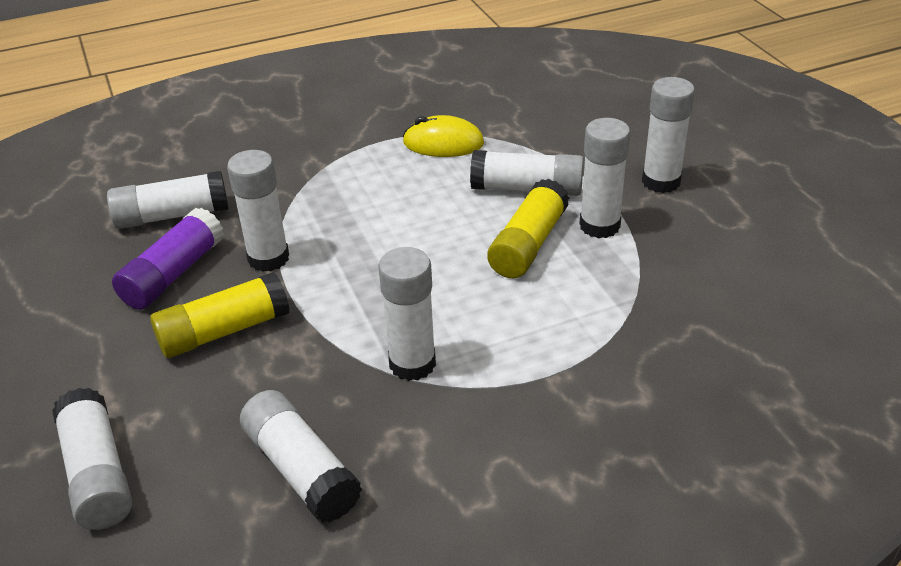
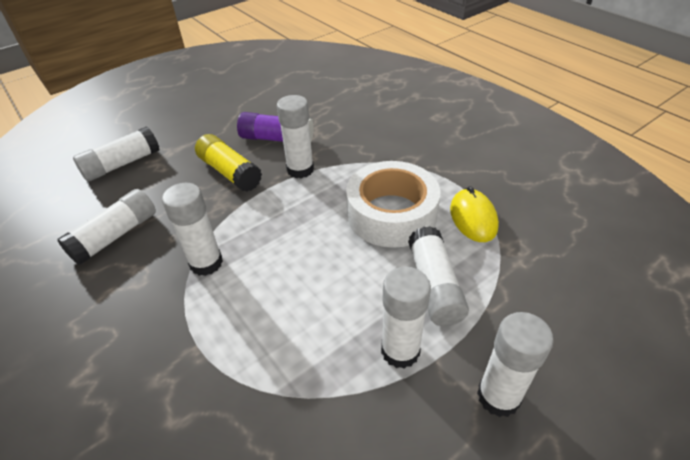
camera: 75 degrees right, 5 degrees up
white glue stick [107,171,229,229] -> none
yellow glue stick [487,179,569,278] -> none
none -> white tape [346,161,440,248]

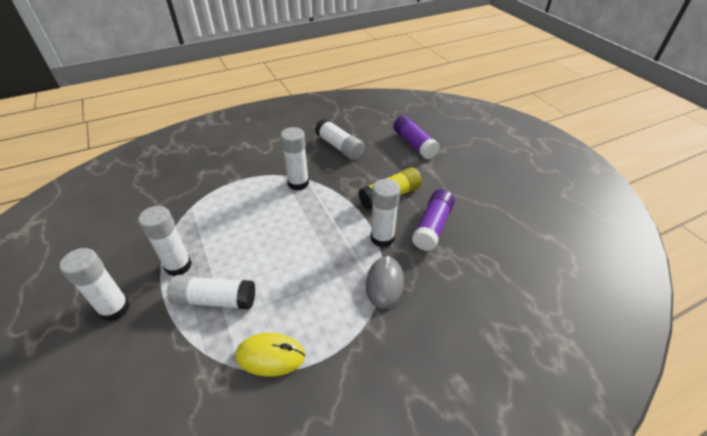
camera: 100 degrees right, 0 degrees up
white glue stick [73,126,160,181] -> purple glue stick [393,115,440,159]
white tape [346,161,440,248] -> none
none -> grey mouse [366,256,404,309]

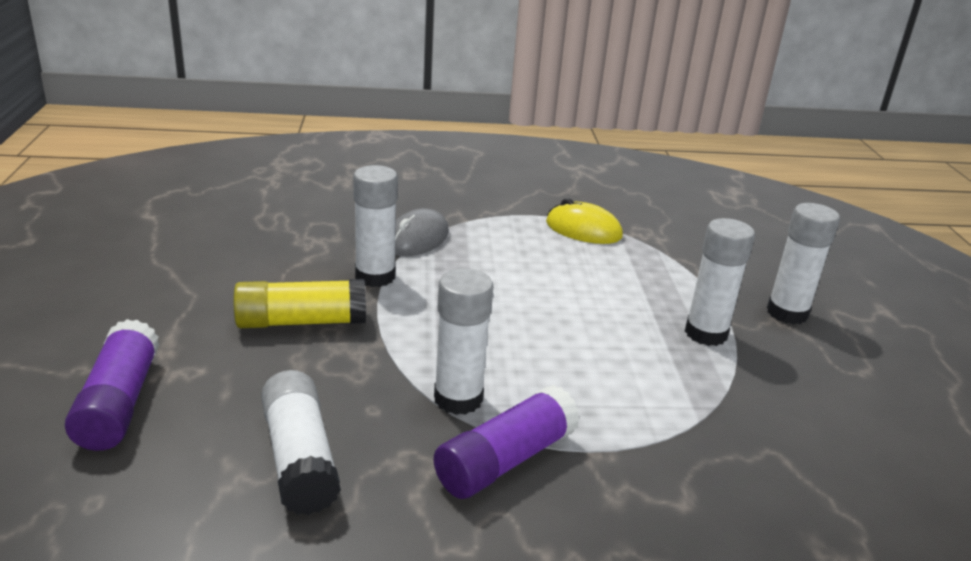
camera: 160 degrees left, 15 degrees down
white glue stick [167,275,255,310] -> none
purple glue stick [412,189,455,251] -> purple glue stick moved to [433,385,580,499]

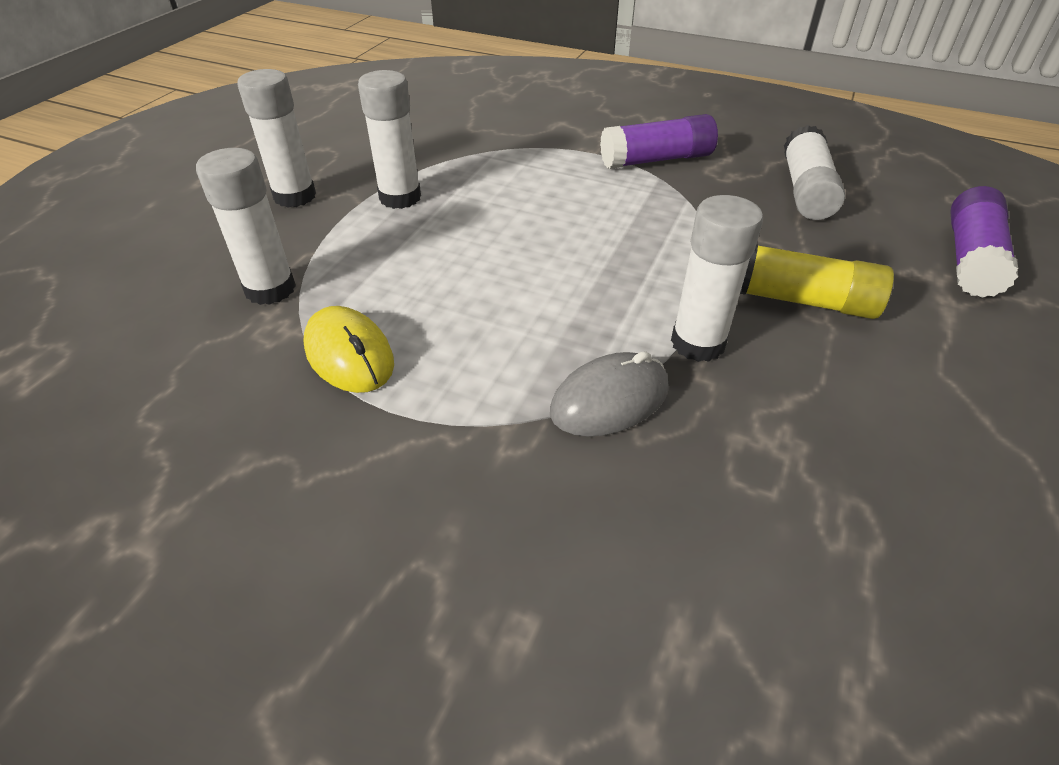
camera: 150 degrees left, 15 degrees up
white glue stick [434,268,493,415] -> white glue stick moved to [196,148,296,305]

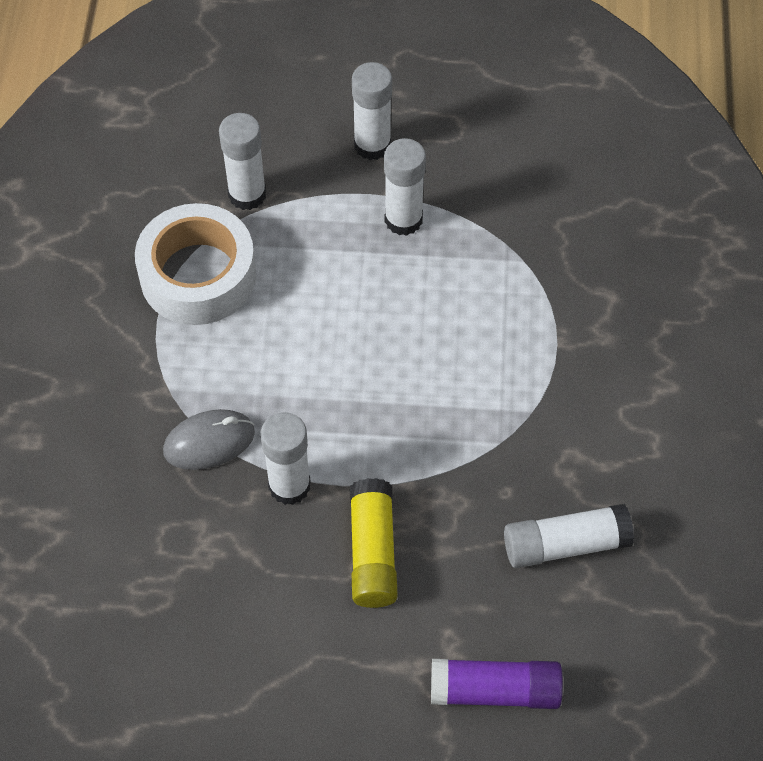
camera: 70 degrees right, 15 degrees up
yellow mouse [303,306,394,393] -> white tape [135,203,256,325]
grey mouse [550,351,669,437] -> grey mouse turned 60 degrees counterclockwise [163,409,255,470]
purple glue stick [600,114,718,169] -> none

